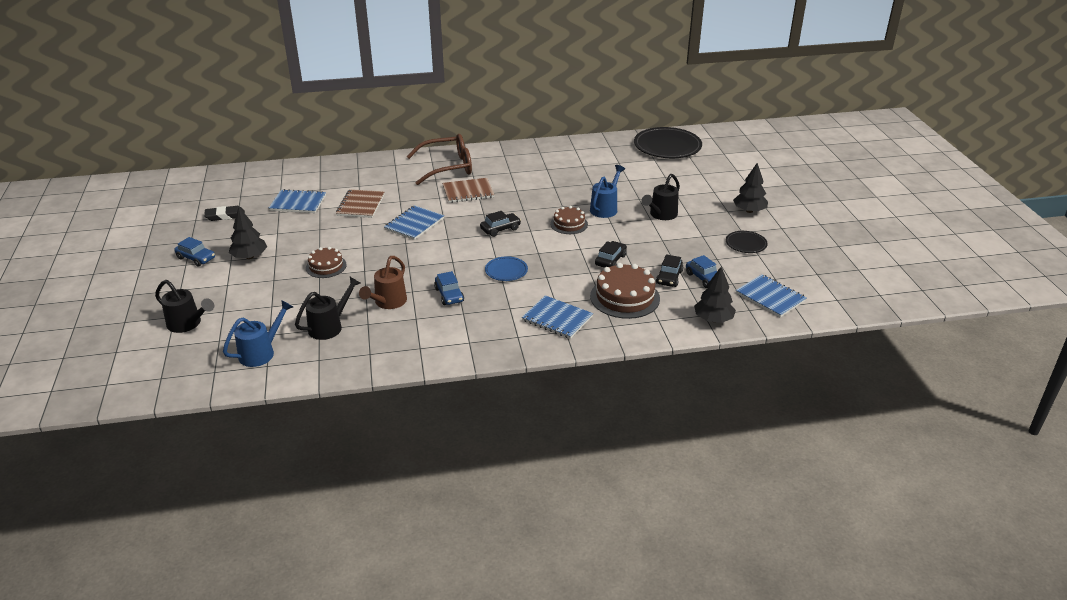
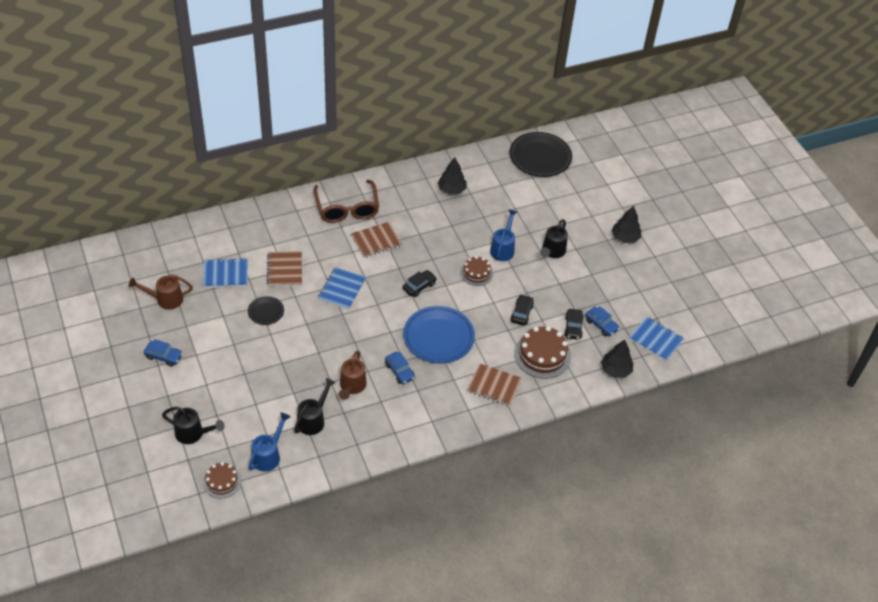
camera: 15 degrees left, 15 degrees up
black eraser [204,206,245,221] -> brown watering can [129,274,193,310]
black tree [229,207,267,259] -> black tree moved to [438,157,467,194]
brown cake [306,247,347,278] -> brown cake moved to [203,462,241,499]
brown glasses [407,134,472,185] -> brown glasses turned 105 degrees clockwise [313,180,379,223]
blue plate [485,256,528,281] -> blue plate [403,306,475,364], size x1.96
blue notebook [522,295,593,339] -> brown notebook [467,363,522,407]
black plate [726,231,768,253] -> black plate moved to [248,296,284,325]

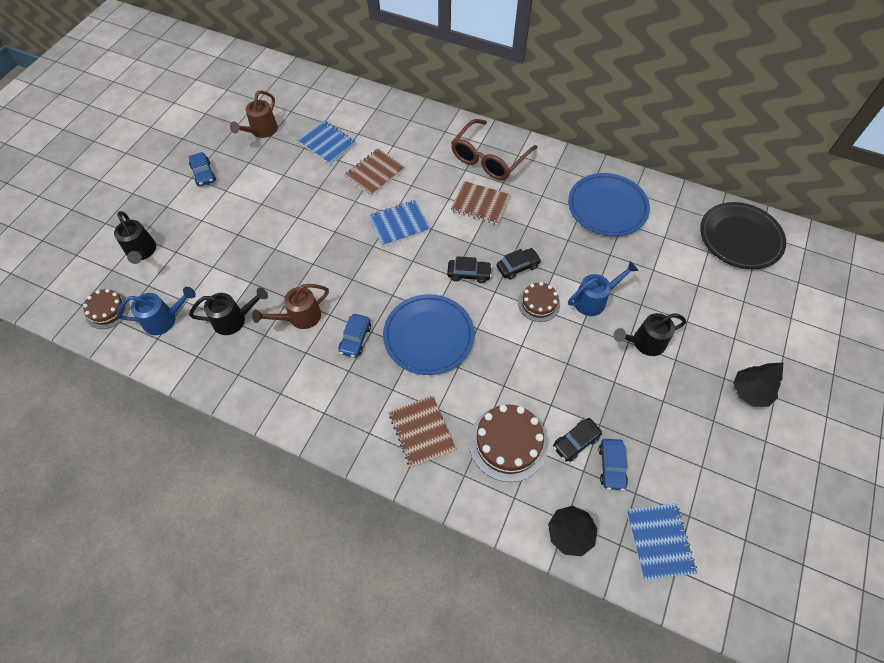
camera: 50 degrees right, 10 degrees up
brown watering can [129,274,193,310] -> brown watering can turned 105 degrees counterclockwise [230,90,278,138]
black plate [248,296,284,325] -> none
black tree [438,157,467,194] -> blue plate [568,173,650,236]
black car [510,294,534,326] -> black car moved to [497,248,541,280]

